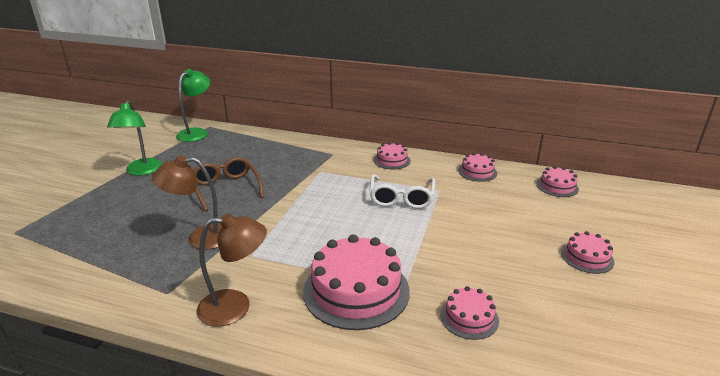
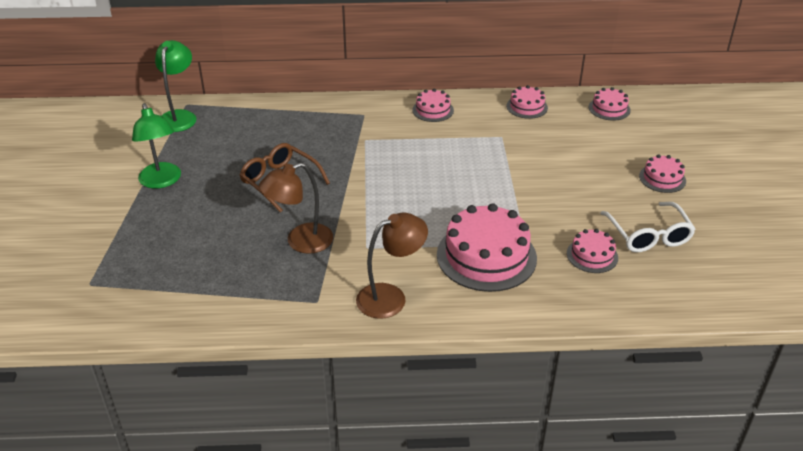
camera: 20 degrees left, 10 degrees up
white glasses [370,174,435,209] -> white glasses moved to [600,202,695,252]

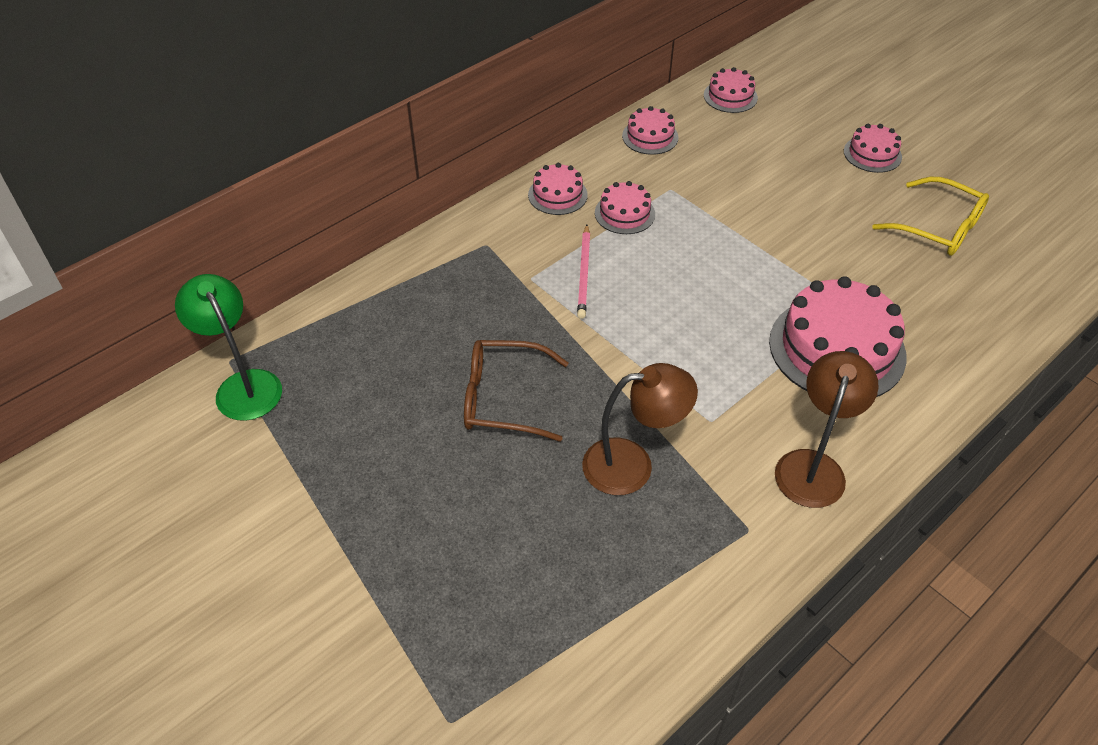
camera: 40 degrees left, 10 degrees up
green lamp [132,103,181,189] -> none
brown lamp [259,163,333,254] -> brown lamp turned 120 degrees counterclockwise [582,363,698,495]
pink cake [567,229,618,273] -> pink cake moved to [595,181,655,234]
white glasses [600,202,695,252] -> yellow glasses [872,177,989,256]
none -> pink pencil [577,225,590,319]

